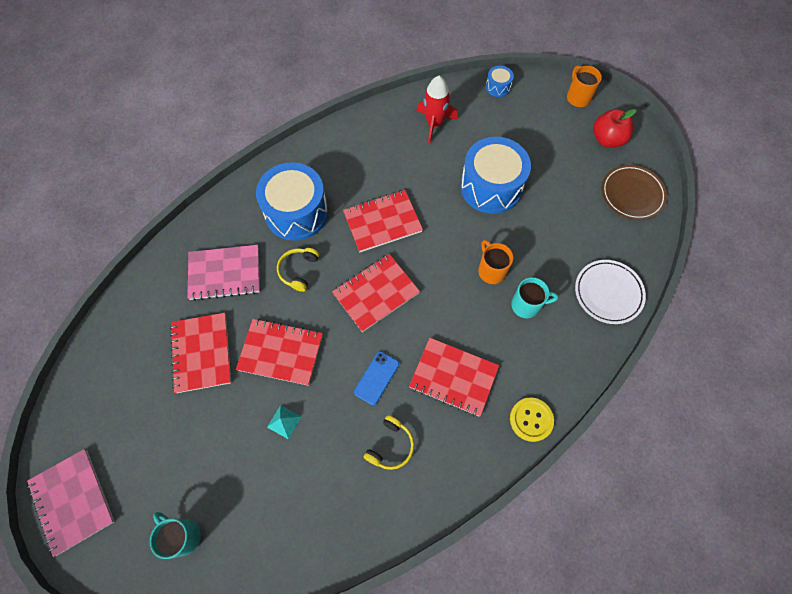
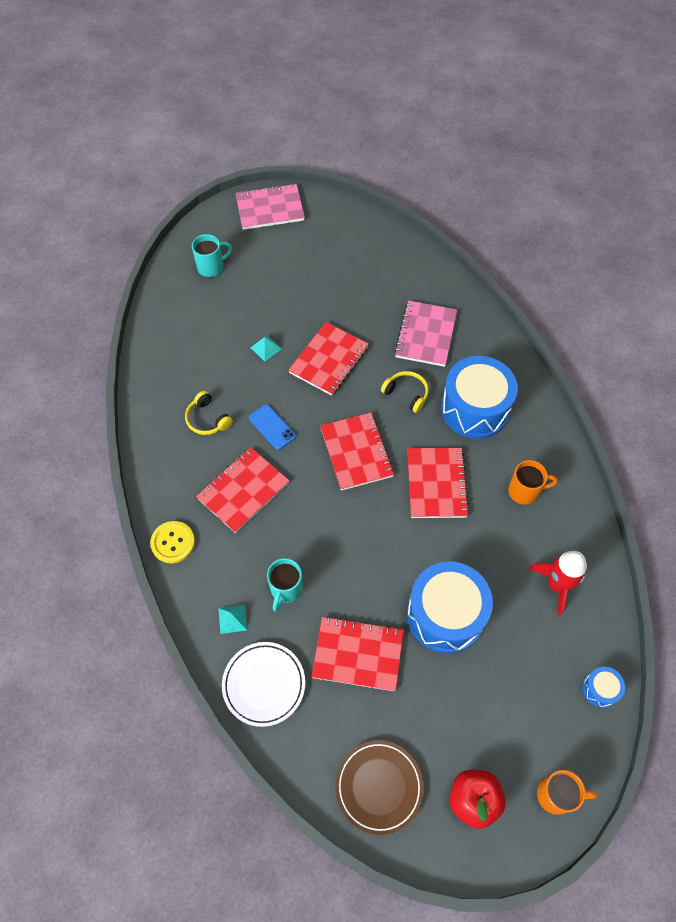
camera: 110 degrees right, 5 degrees down
red notebook [170,313,231,393] -> red notebook moved to [312,616,404,691]
orange mug [478,240,513,284] -> orange mug moved to [508,460,558,505]
none -> turquoise pyramid [219,605,247,634]

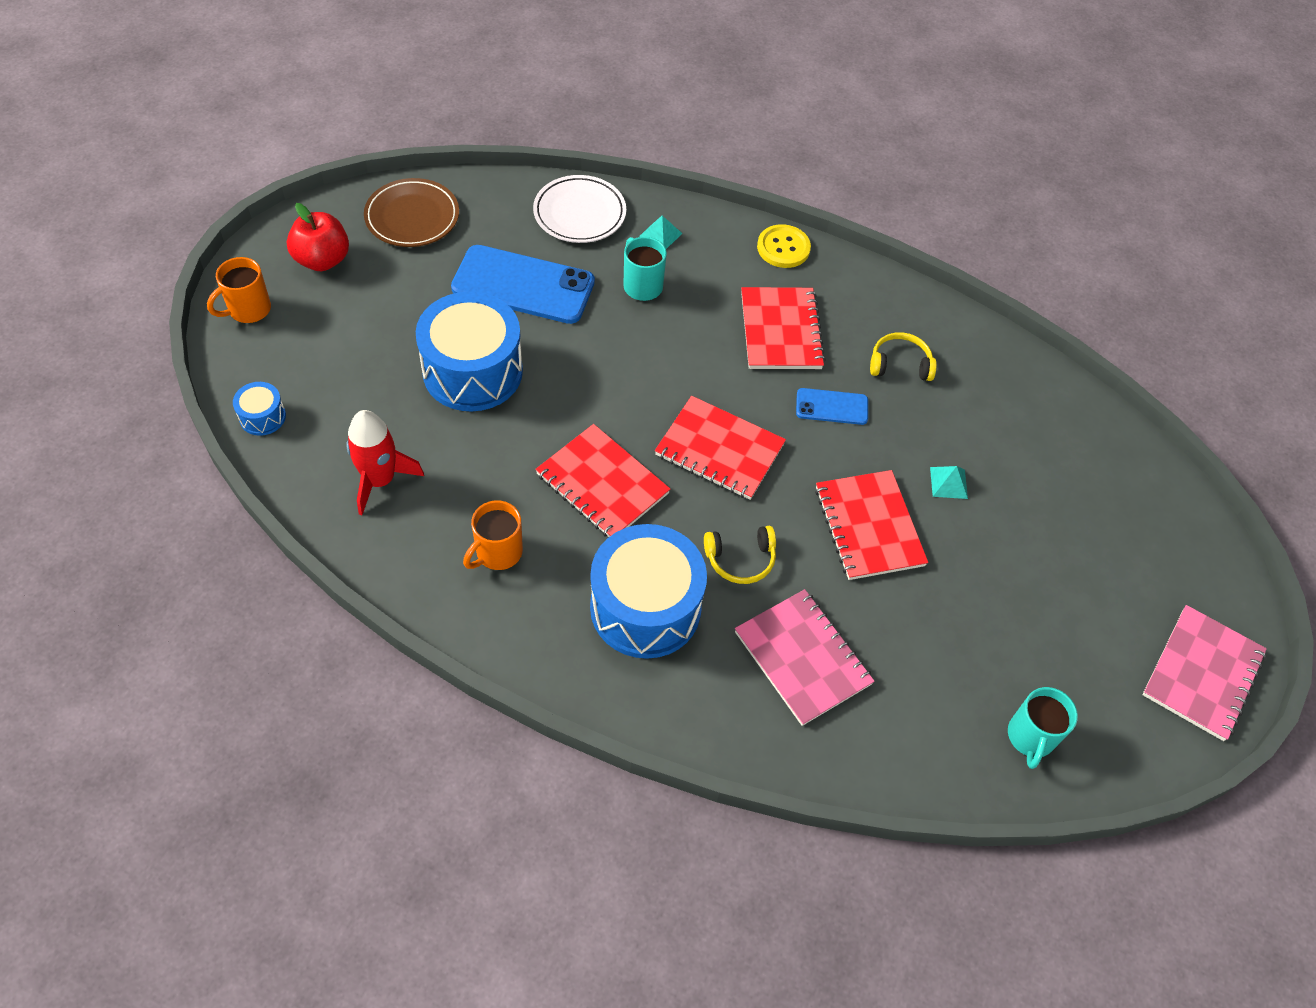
camera: 130 degrees right, 5 degrees down
turquoise mug [192,234,232,277] -> turquoise mug moved to [1008,687,1078,769]
red notebook [312,616,404,691] -> blue phone [451,245,595,324]

